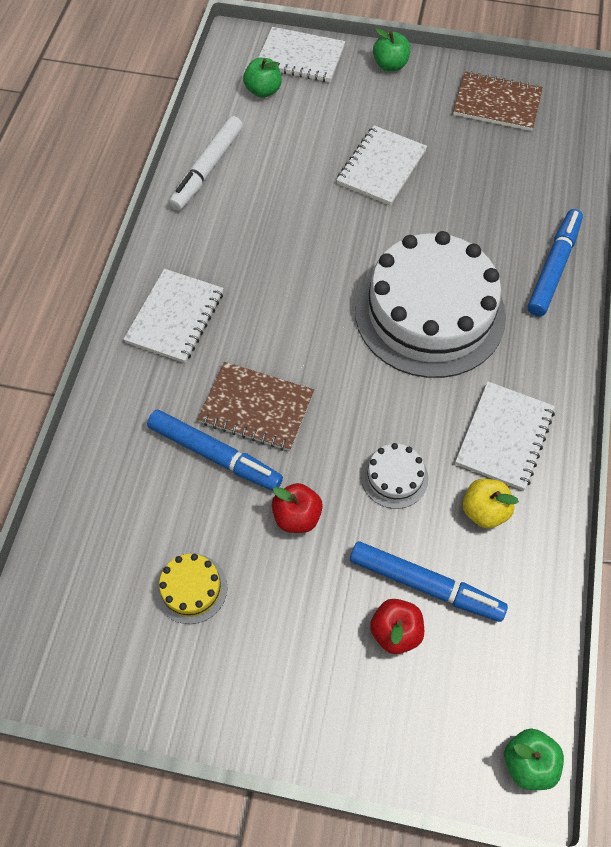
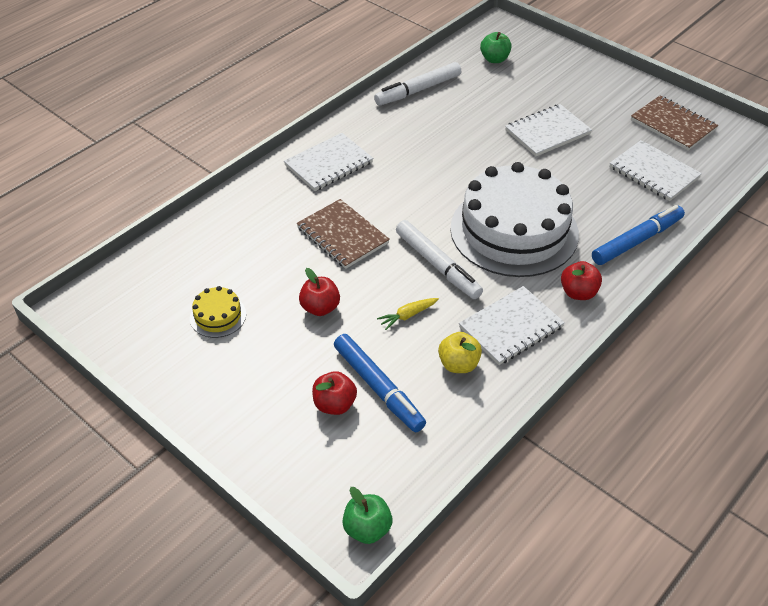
camera: 30 degrees right, 15 degrees down
blue marker [147,410,283,491] -> none
white notebook [258,27,345,82] -> white notebook moved to [610,140,702,201]
white cake [361,443,428,509] -> yellow carrot [377,298,439,330]
green apple [373,28,411,71] -> none
none -> white marker [396,220,483,299]
none -> red apple [561,261,602,300]

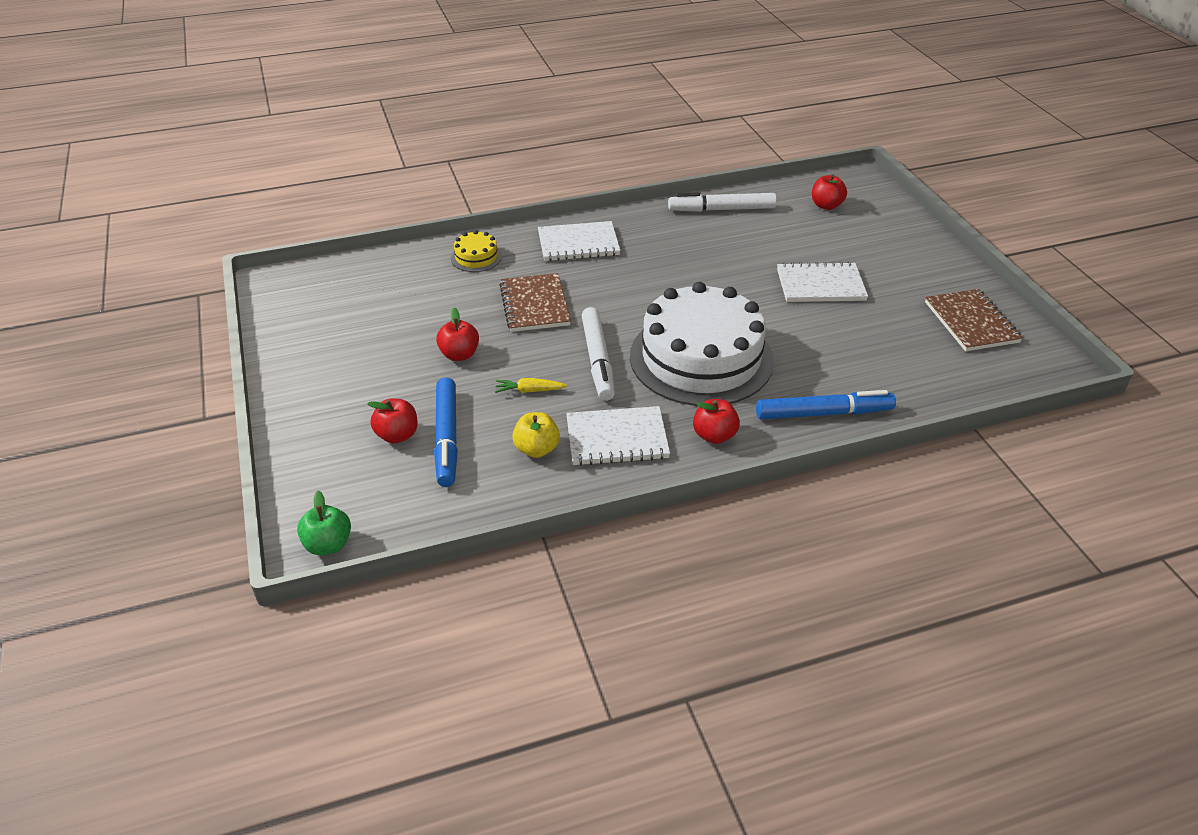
camera: 30 degrees right, 5 degrees down
yellow cake [190,286,246,338] -> yellow cake moved to [451,230,502,272]
green apple [480,32,512,63] -> red apple [812,174,847,210]
white notebook [610,140,702,201] -> none

